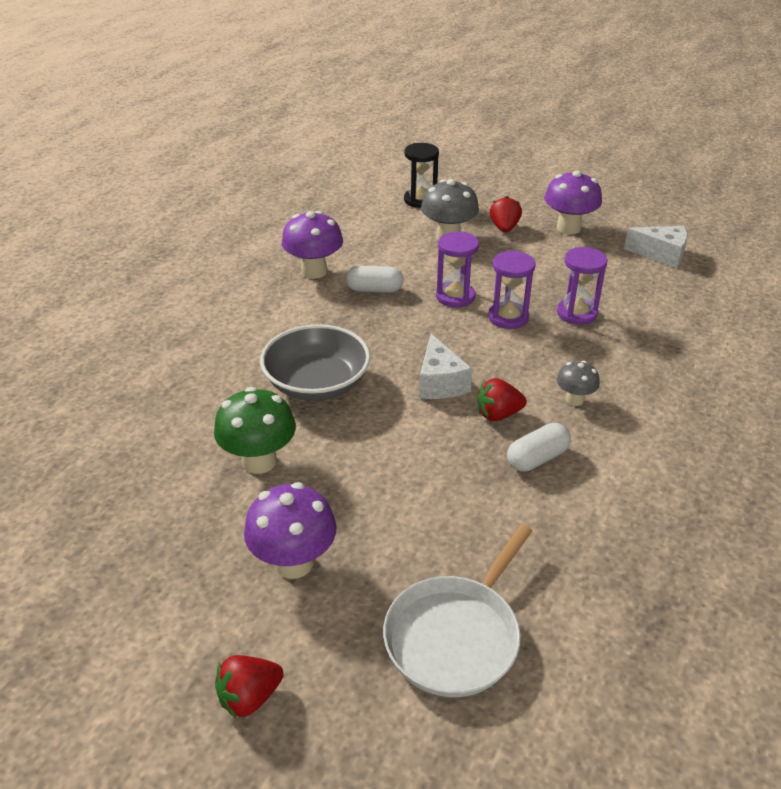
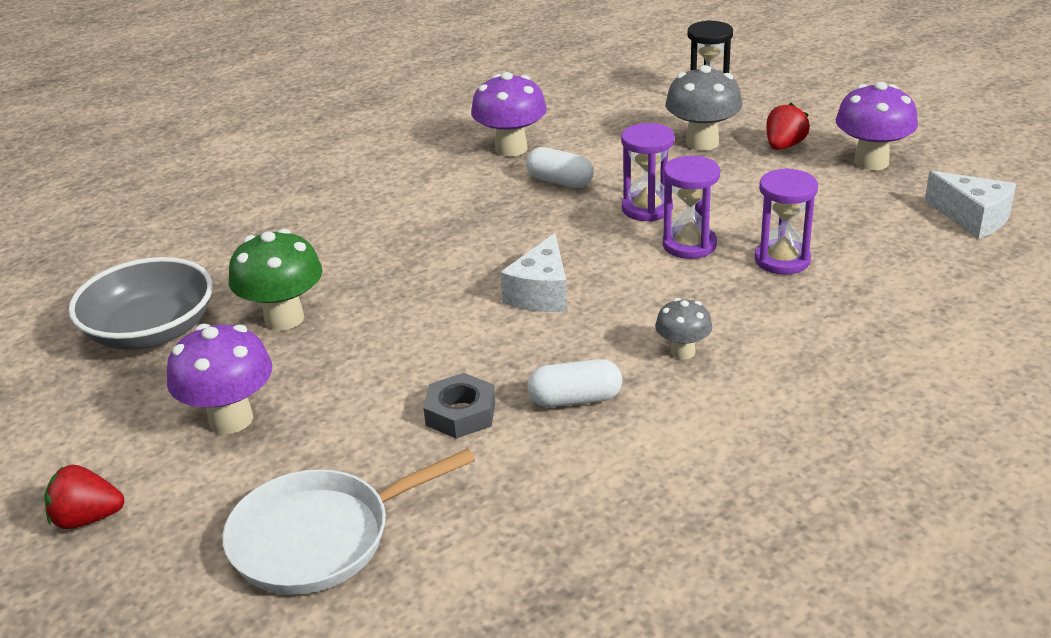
camera: 30 degrees right, 5 degrees down
grey bowl [260,324,370,401] -> grey bowl moved to [68,257,213,350]
red strawberry [477,378,527,421] -> none
none -> grey nut [424,373,495,439]

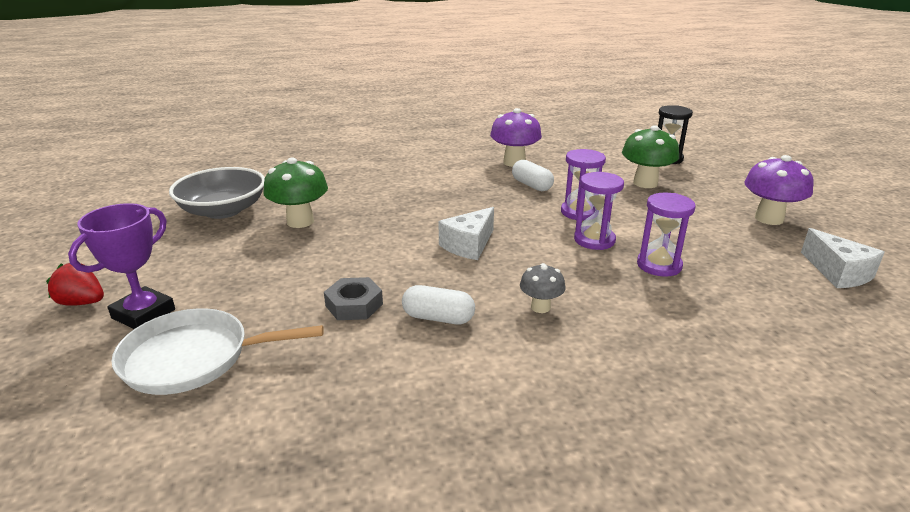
camera: 20 degrees right, 5 degrees down
purple mushroom [167,324,272,434] -> none
grey mushroom [665,65,743,151] -> green mushroom [622,125,679,188]
red strawberry [766,103,810,150] -> none
none -> purple trophy [68,203,175,329]

